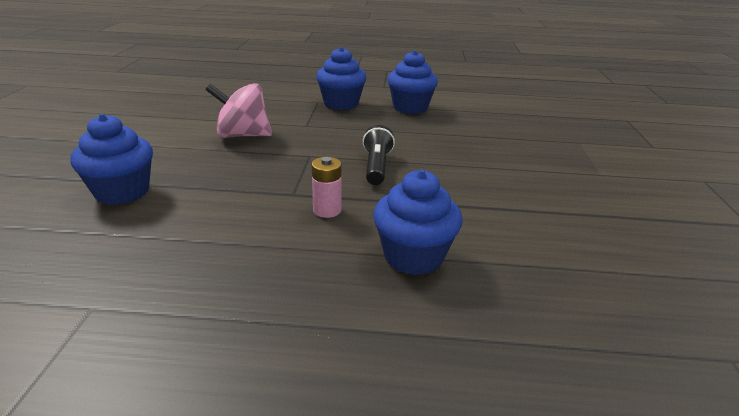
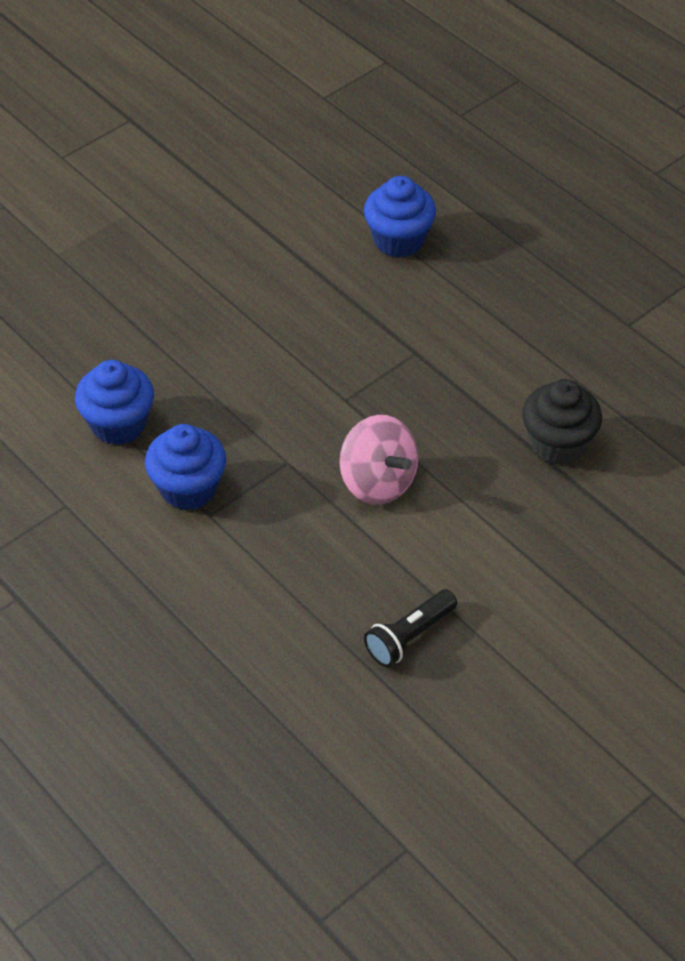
camera: 135 degrees left, 20 degrees up
blue cupcake [70,114,153,205] -> black cupcake [522,379,602,465]
pink battery [312,157,342,218] -> none
black flashlight [363,125,395,185] -> black flashlight moved to [364,589,457,667]

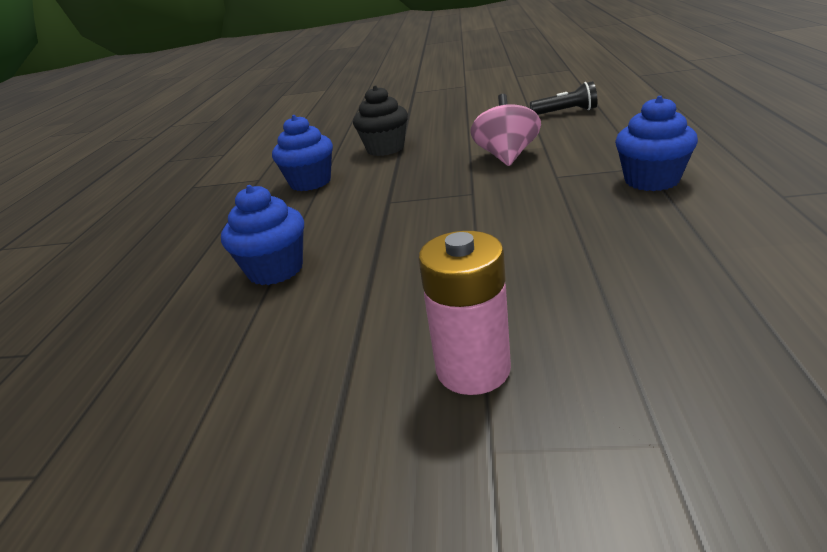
camera: 130 degrees left, 20 degrees down
blue cupcake [75,360,154,445] -> blue cupcake moved to [272,115,333,191]
none -> pink battery [419,231,511,395]

